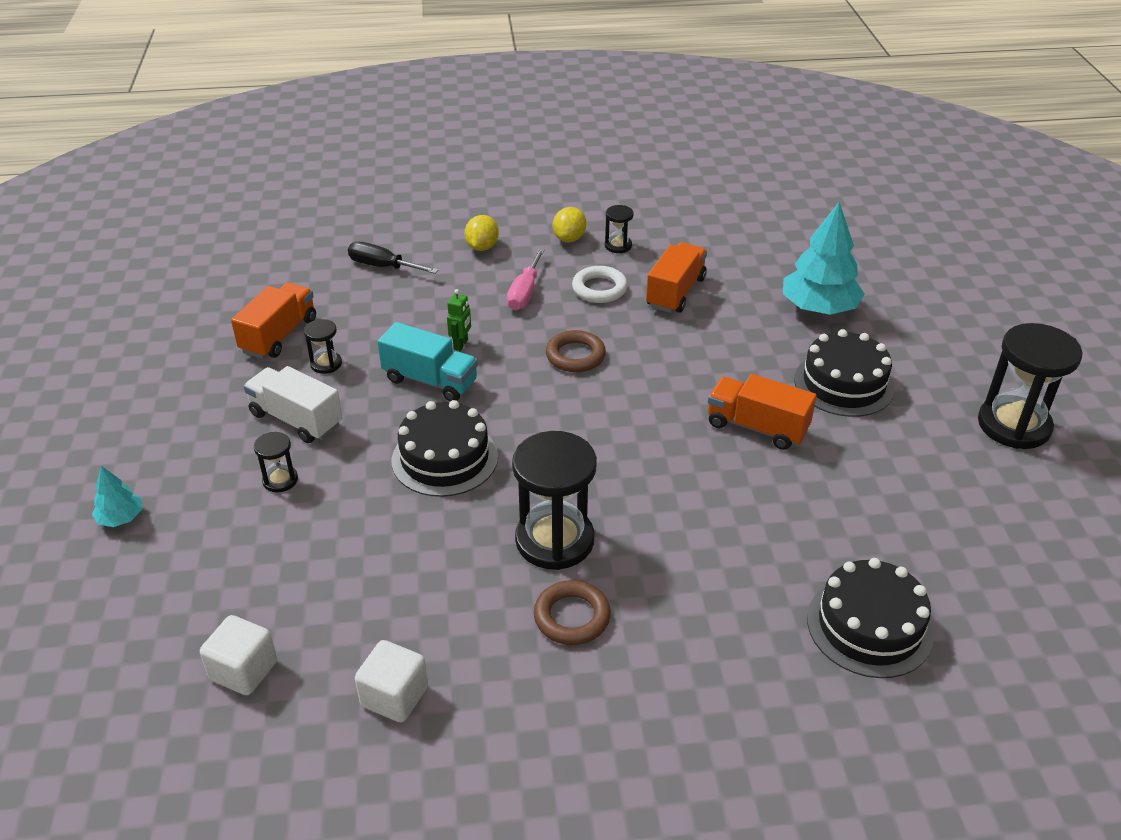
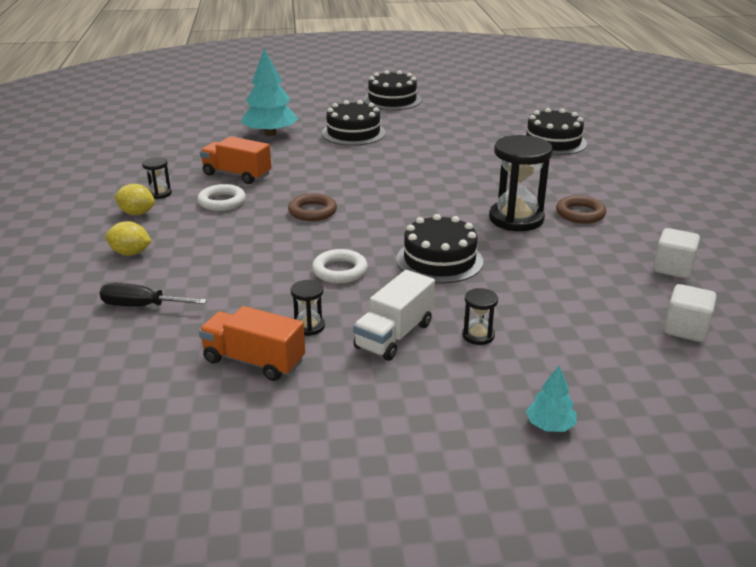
camera: 90 degrees left, 10 degrees down
black screwdriver [348,242,439,274] -> black screwdriver turned 75 degrees clockwise [100,283,207,306]
turquoise truck [377,322,478,402] -> white ring [312,249,368,283]
green robot [447,289,471,351] -> none
pink screwdriver [507,249,545,310] -> none
orange truck [708,374,817,450] -> none
black hourglass [978,323,1082,449] -> black cake [364,70,421,110]

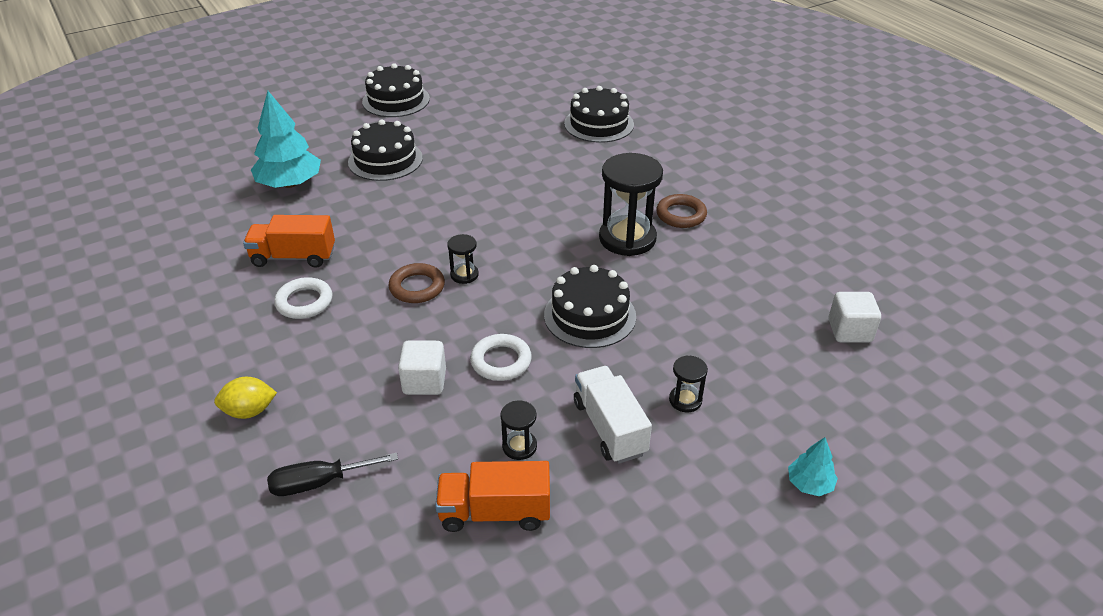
camera: 25 degrees left, 10 degrees up
yellow lemon [114,184,155,215] -> none
black hourglass [142,157,172,199] -> black hourglass moved to [447,234,479,284]
white truck [353,270,435,361] -> white truck turned 150 degrees clockwise [574,366,652,464]
white cube [653,228,700,278] -> white cube moved to [398,341,446,395]

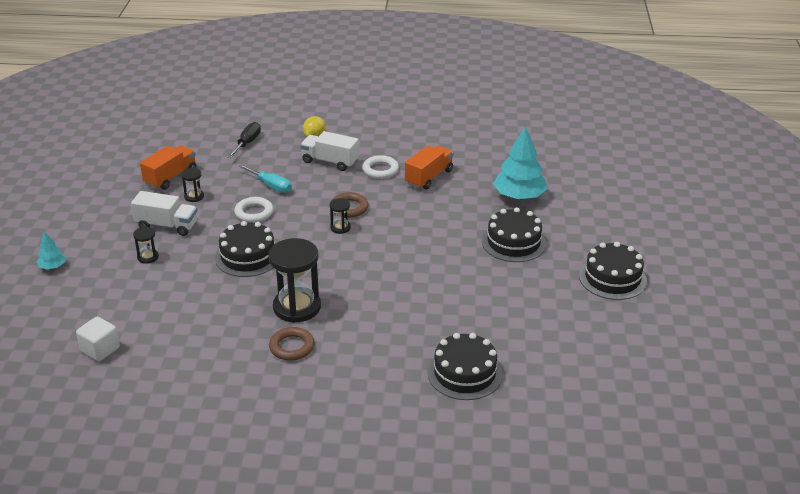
camera: 125 degrees right, 5 degrees down
white cube [398,341,446,395] -> turquoise screwdriver [238,164,292,193]
none -> white truck [300,131,359,171]

